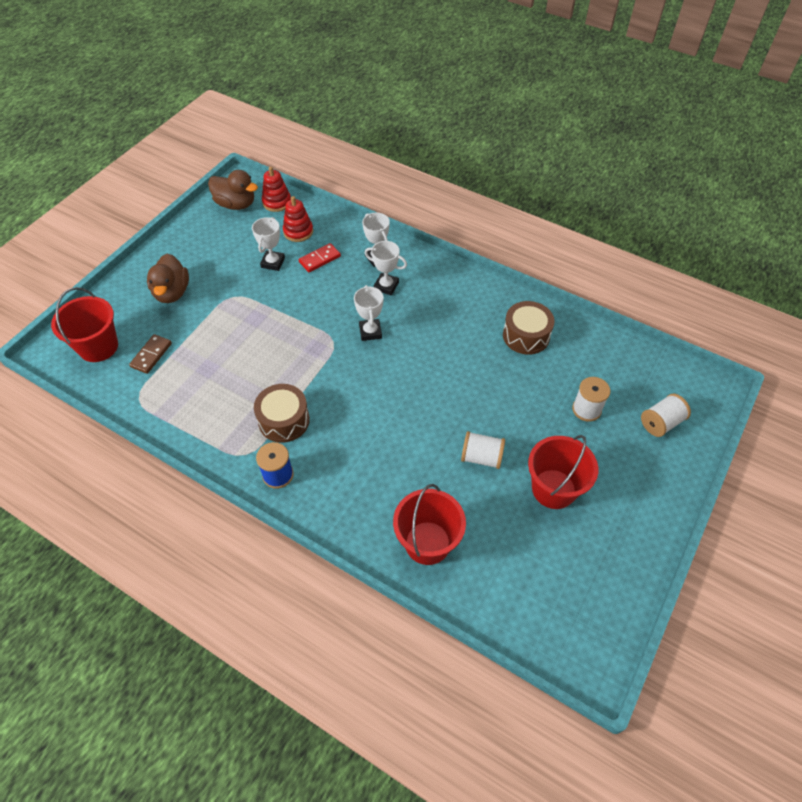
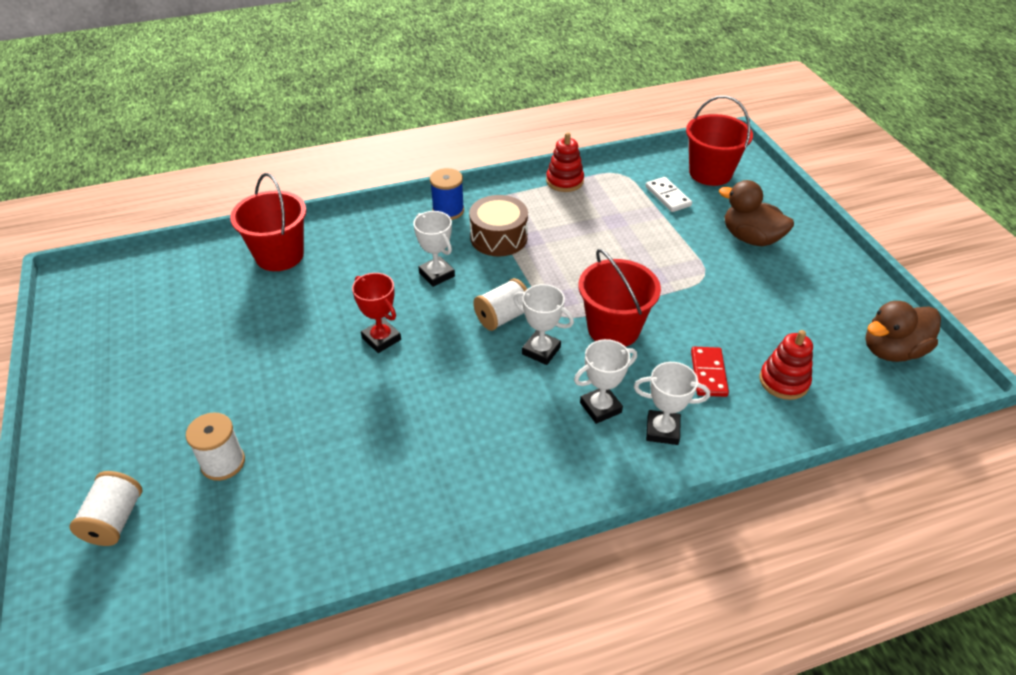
camera: 130 degrees right, 10 degrees down
brown domino [129,334,172,374] -> white domino [645,177,692,212]
white trophy [252,217,285,271] -> white trophy moved to [413,211,455,287]
red stacking toy [262,167,291,212] -> red stacking toy moved to [546,132,584,192]
white spool [461,431,505,469] -> white spool moved to [473,278,527,331]
brown drum [503,301,554,355] -> none
red bucket [528,435,598,509] -> red bucket moved to [579,249,661,347]
none -> red trophy [352,273,401,353]

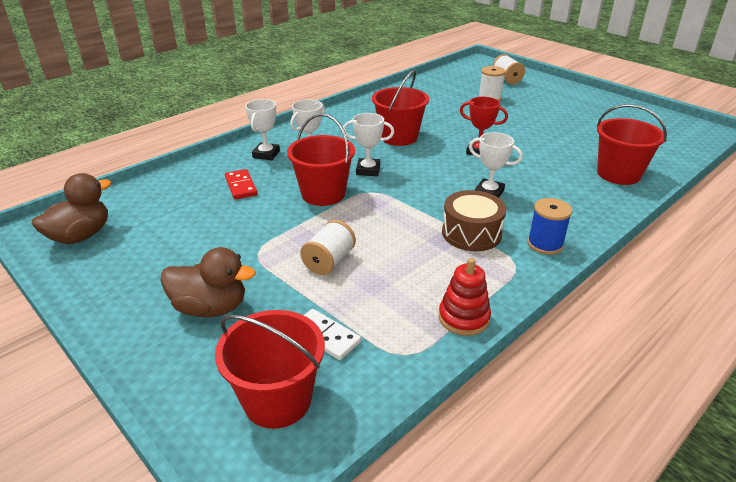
camera: 155 degrees right, 10 degrees down
white spool [473,278,527,331] -> white spool moved to [300,220,356,275]
white trophy [634,362,710,445] -> white trophy turned 60 degrees counterclockwise [245,99,280,160]
red stacking toy [759,330,813,400] -> none
none -> red bucket [372,70,429,146]

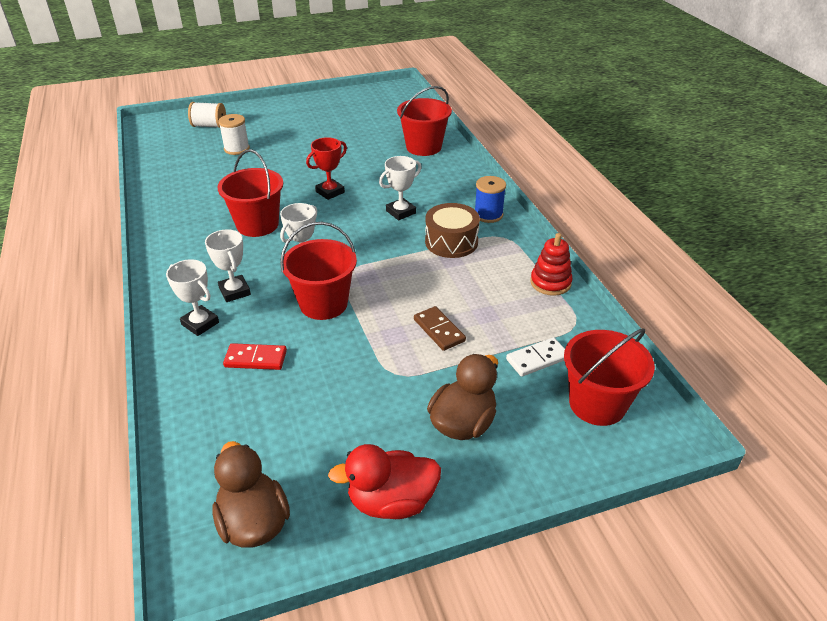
camera: 65 degrees left, 5 degrees up
white spool [300,220,356,275] -> brown domino [414,306,466,351]
none -> red duck [328,444,441,519]

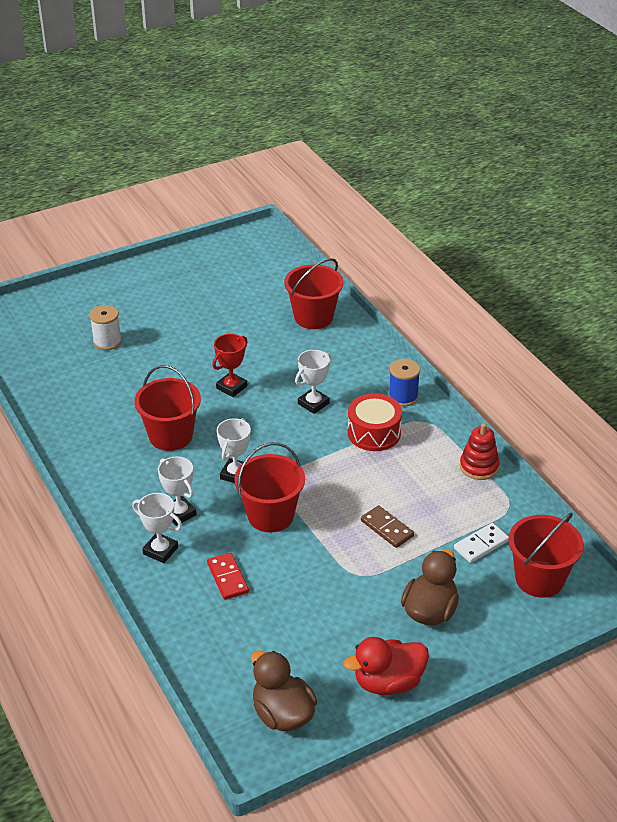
camera: 10 degrees left, 0 degrees up
white spool [188,102,226,128] -> none
red domino [223,343,287,370] -> red domino turned 75 degrees clockwise [207,553,249,600]
brown drum [425,203,480,258] -> red drum [348,393,402,451]

